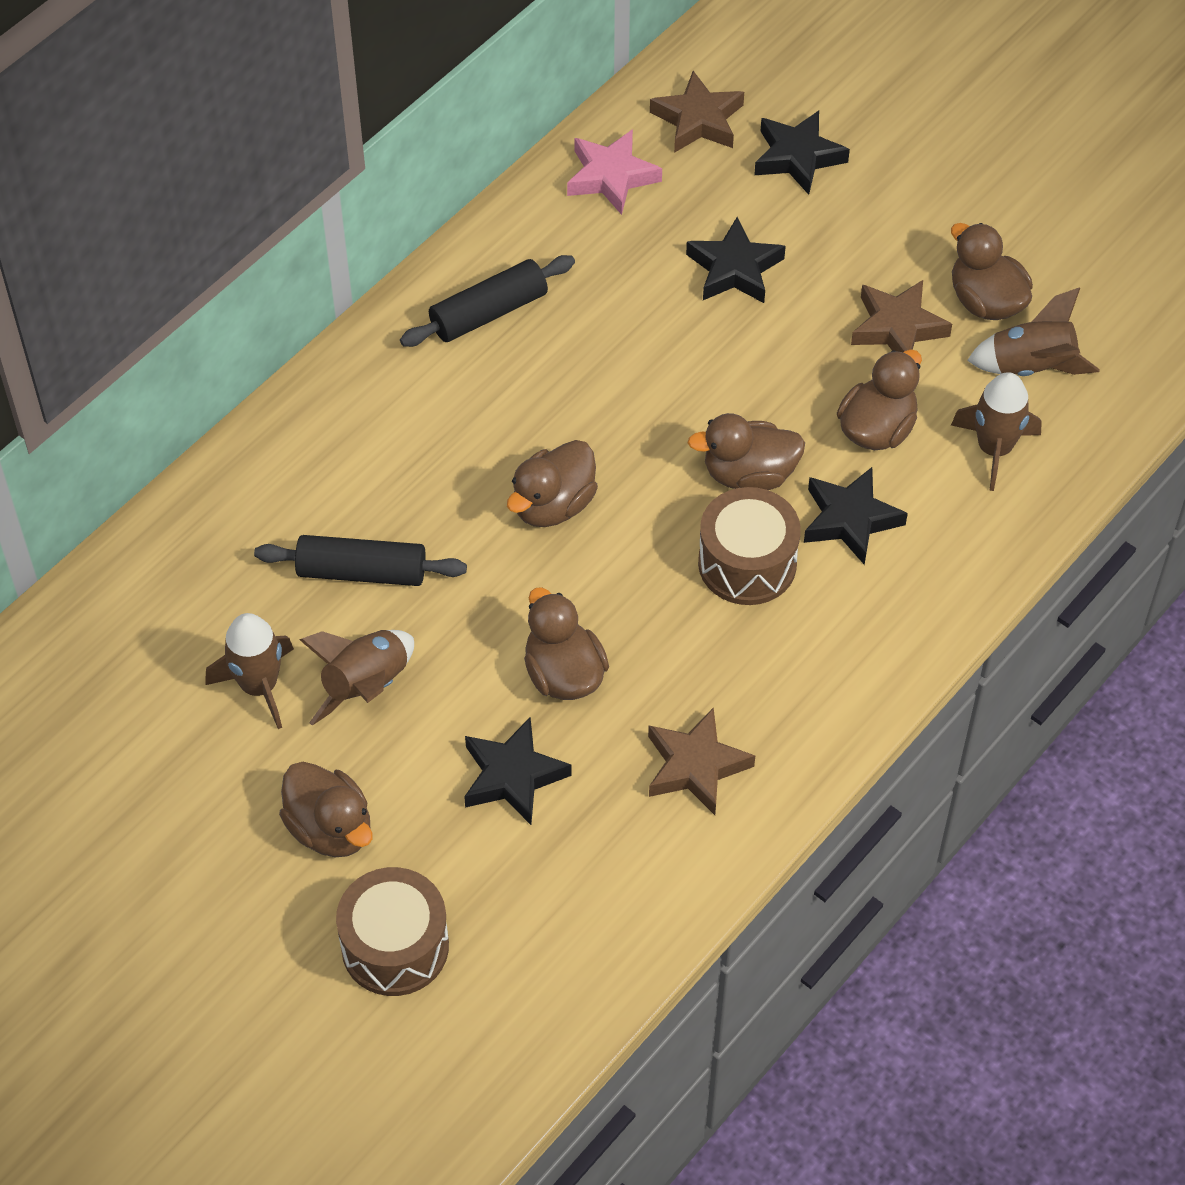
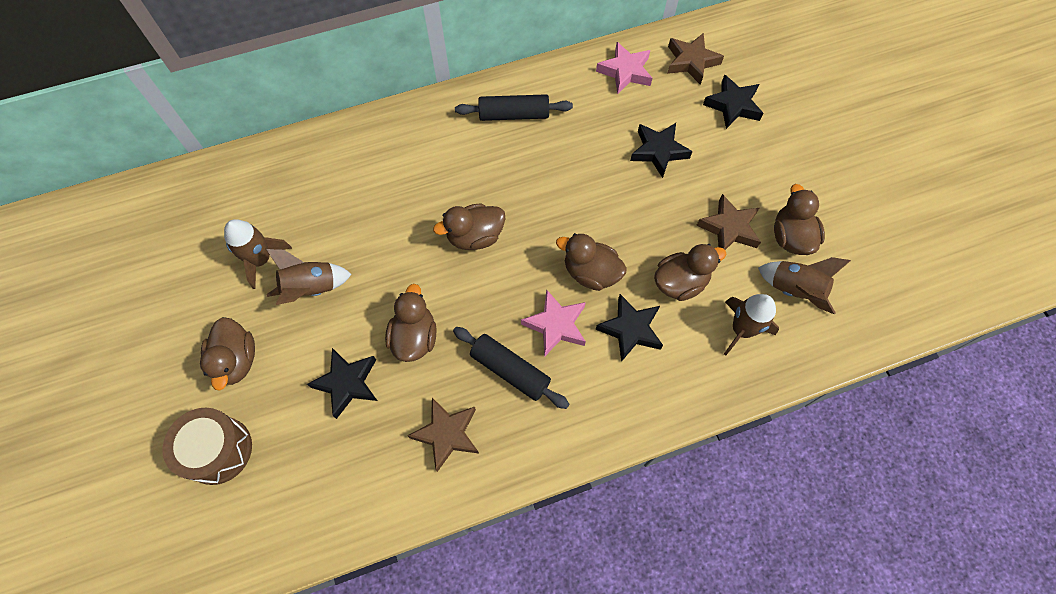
camera: 30 degrees right, 10 degrees up
black rolling pin [254,535,467,586] -> black rolling pin moved to [453,327,569,409]
brown drum [698,487,801,605] -> pink star [521,289,586,356]

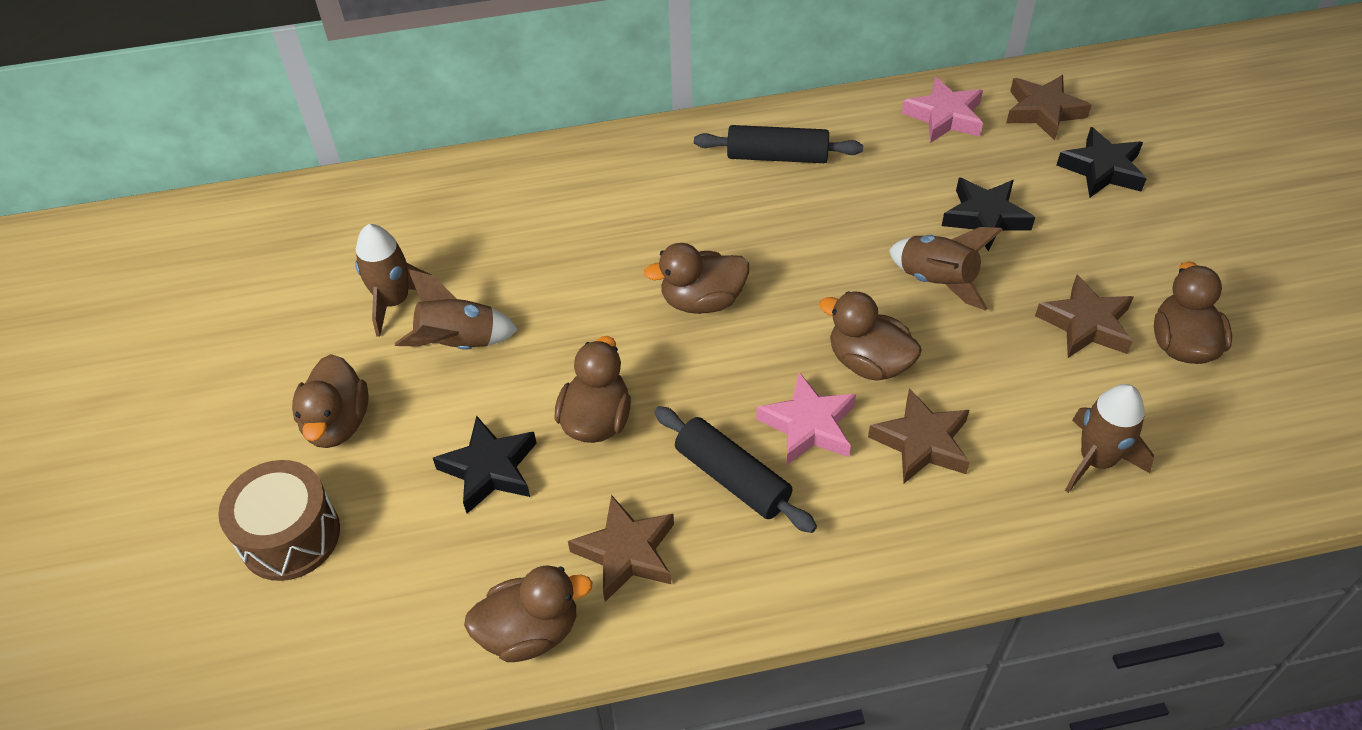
camera: 10 degrees right, 15 degrees down
black star [596,294,663,362] -> brown star [868,388,970,484]
brown duck [654,244,726,301] -> brown duck moved to [464,565,593,662]
brown rocket [758,257,851,315] -> brown rocket moved to [889,227,1003,311]

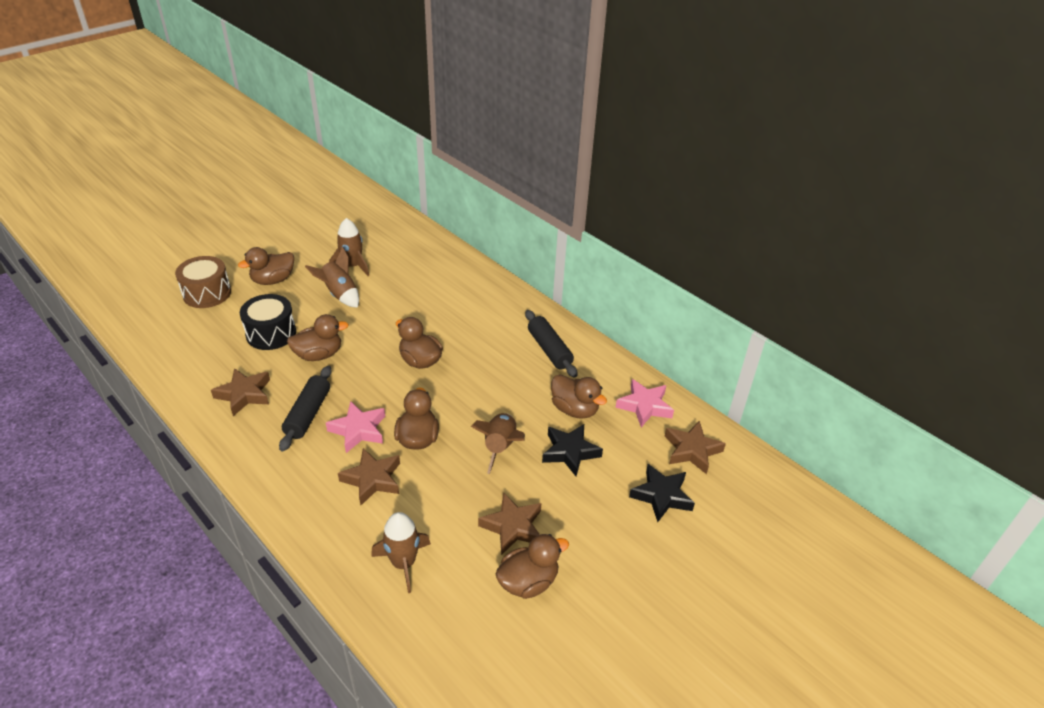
camera: 55 degrees right, 10 degrees down
black star [433,416,536,514] -> black drum [240,294,296,350]
brown duck [464,565,593,662] -> brown duck moved to [551,374,607,419]

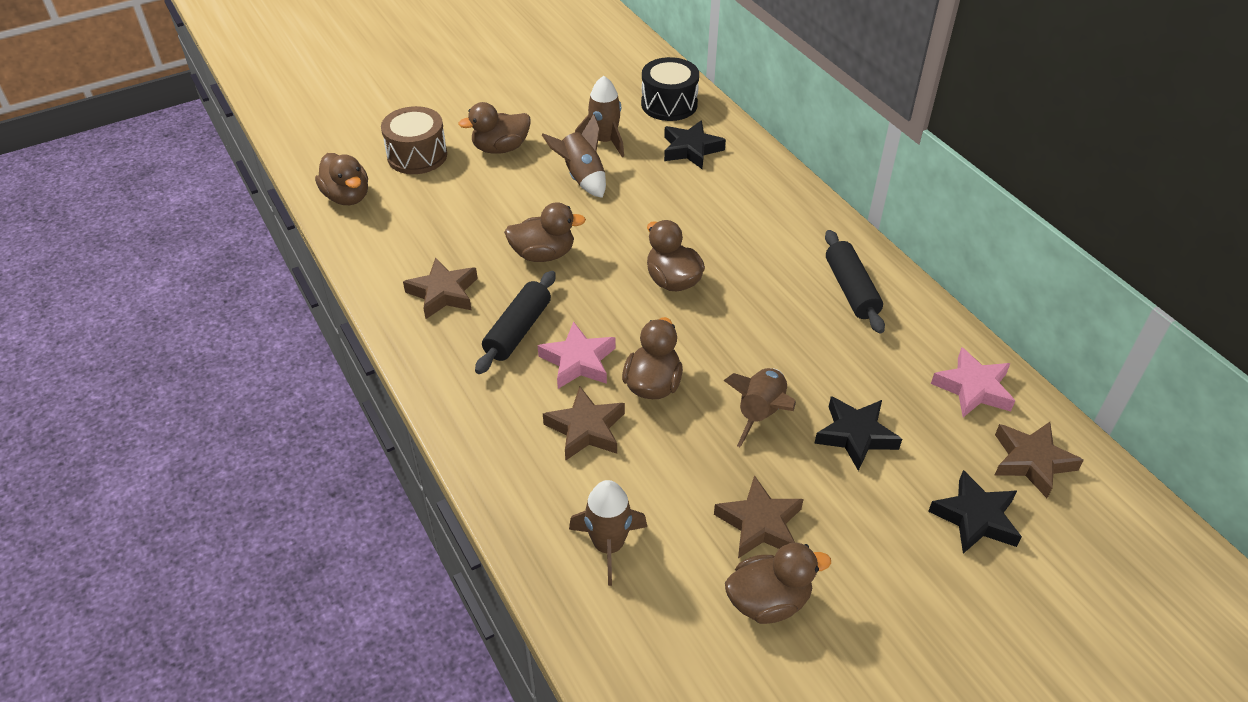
camera: 15 degrees right, 5 degrees up
black drum [240,294,296,350] -> black drum moved to [641,57,699,121]
brown duck [551,374,607,419] -> brown duck moved to [315,153,368,205]
none -> black star [664,120,726,169]

